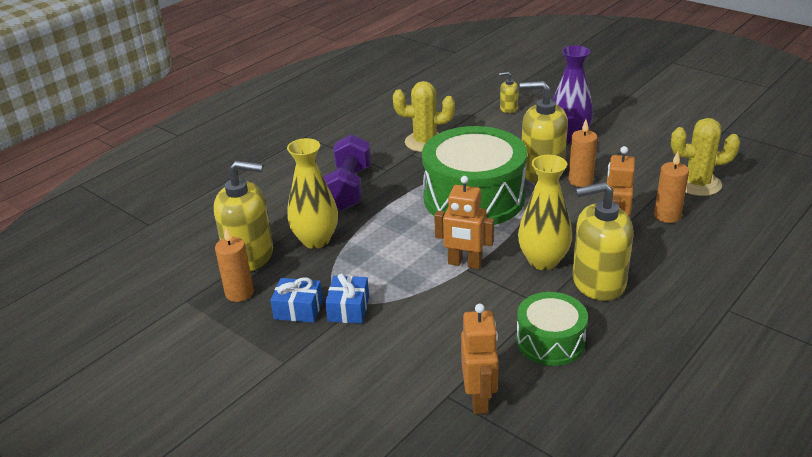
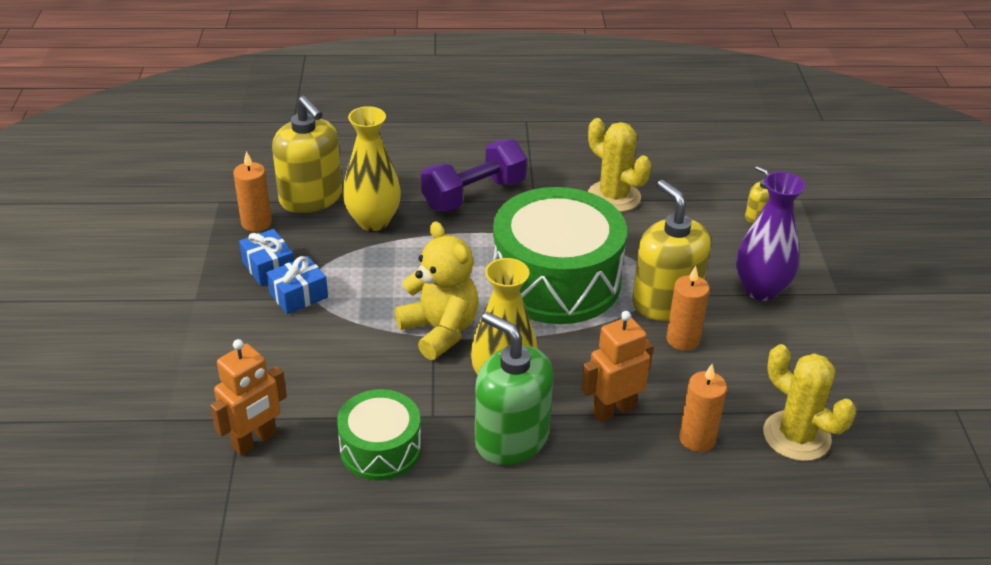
camera: 45 degrees right, 5 degrees up
orange robot [434,176,494,269] -> yellow teddy bear [395,221,479,360]
yellow soap dispenser [572,182,633,301] -> green soap dispenser [475,312,553,465]

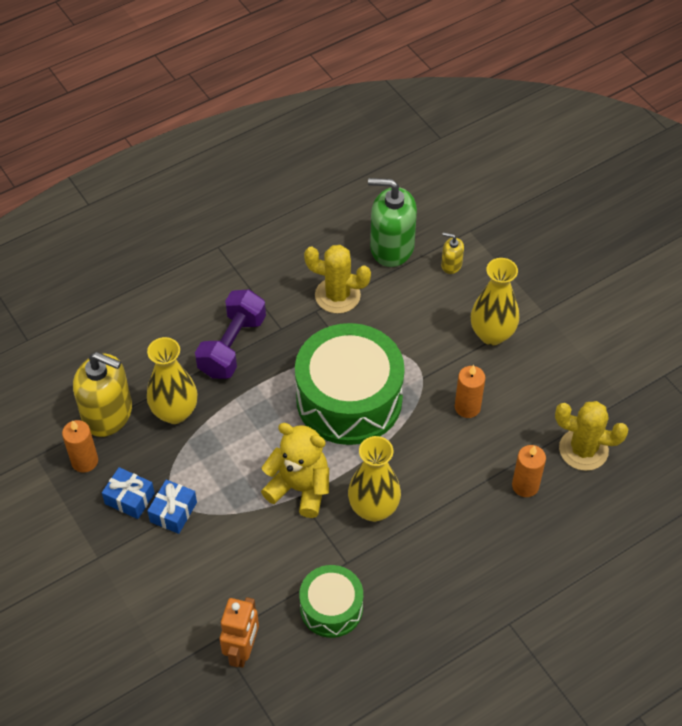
camera: 30 degrees left, 15 degrees up
green soap dispenser [475,312,553,465] -> green soap dispenser moved to [368,178,417,267]
orange robot [581,311,653,423] -> none
yellow soap dispenser [632,180,711,321] -> none
purple vase [736,172,805,301] -> yellow vase [471,258,519,345]

